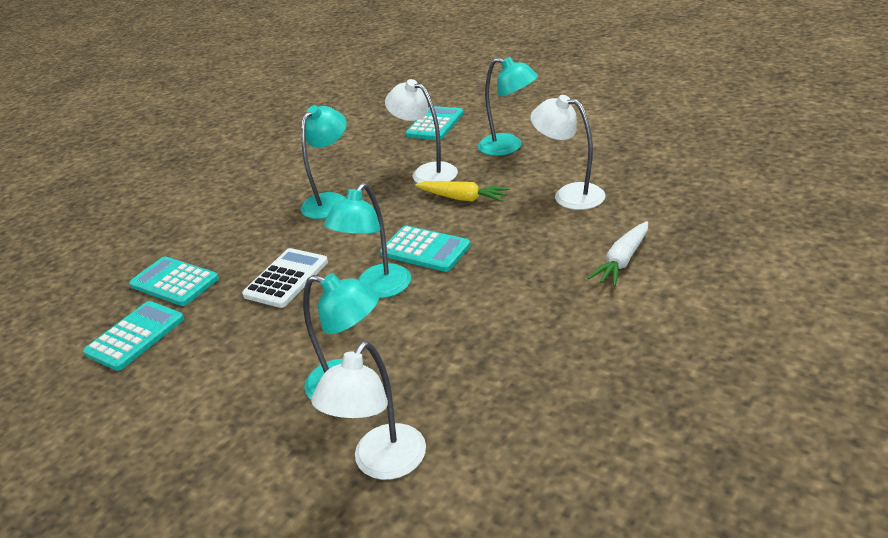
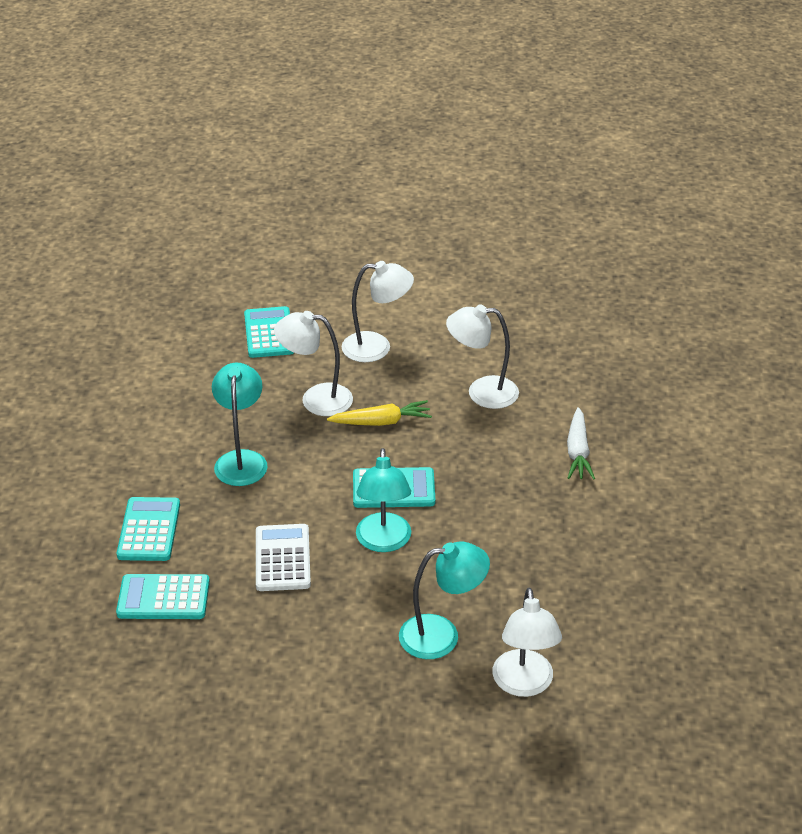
camera: 35 degrees left, 5 degrees up
turquoise calculator [83,301,184,371] -> turquoise calculator moved to [117,497,180,561]
turquoise lamp [478,57,538,156] -> white lamp [341,261,414,362]

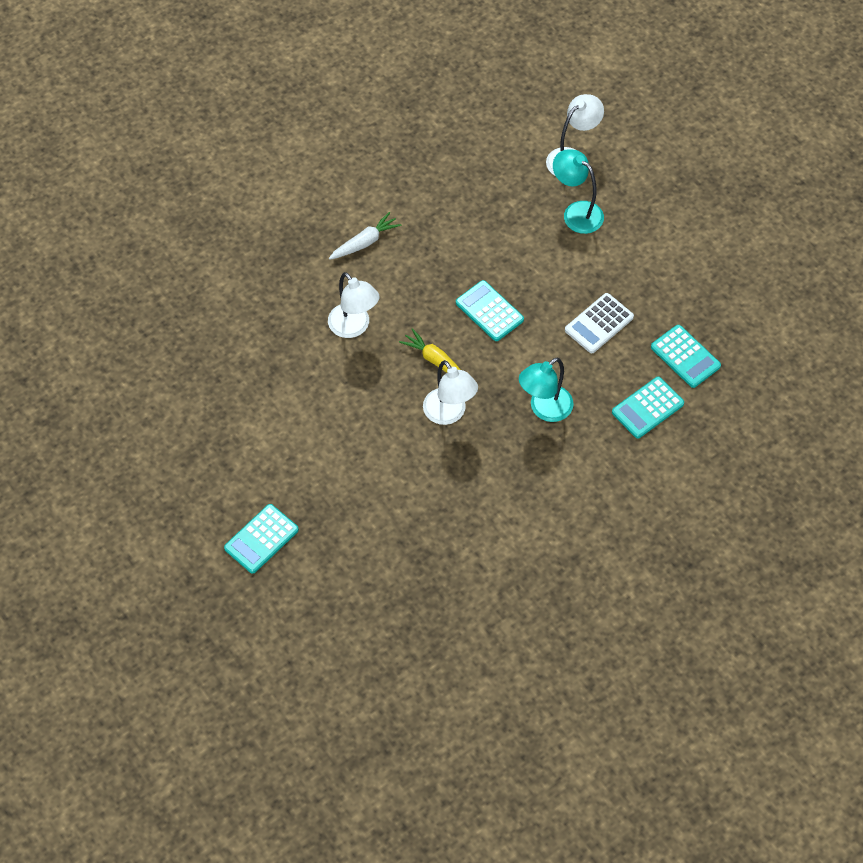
camera: 130 degrees left, 20 degrees up
turquoise calculator [244,306,294,358] -> turquoise calculator moved to [224,504,299,573]
white lamp [341,261,414,362] -> none
turquoise lamp [356,448,411,552] -> none

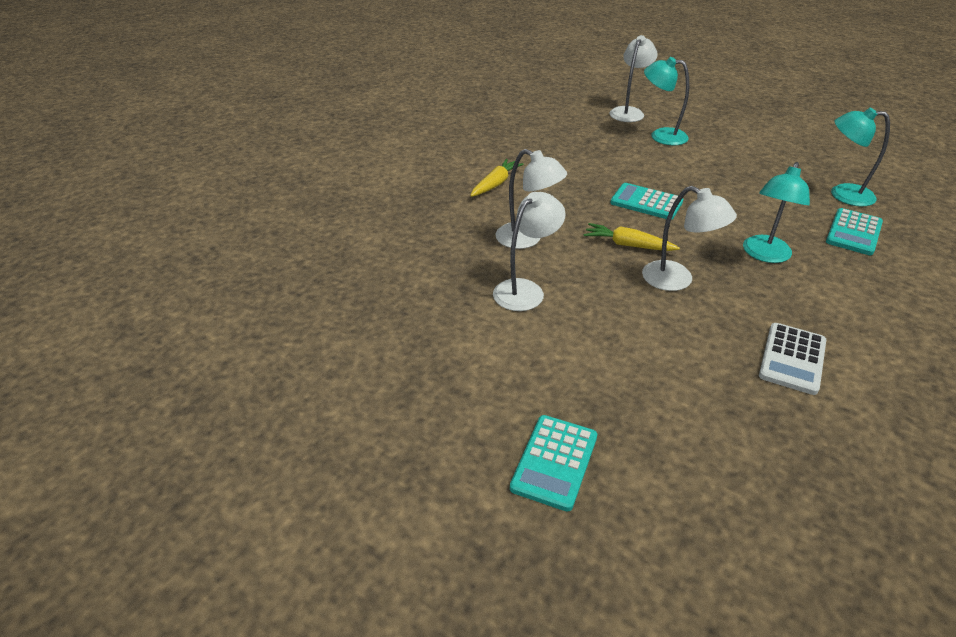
camera: 20 degrees left, 20 degrees down
white carrot [329,212,401,260] -> yellow carrot [470,159,524,197]
white calculator [565,293,634,353] -> white calculator moved to [759,323,826,395]
turquoise calculator [651,325,721,388] -> turquoise lamp [831,108,890,207]
none -> white lamp [493,192,566,311]

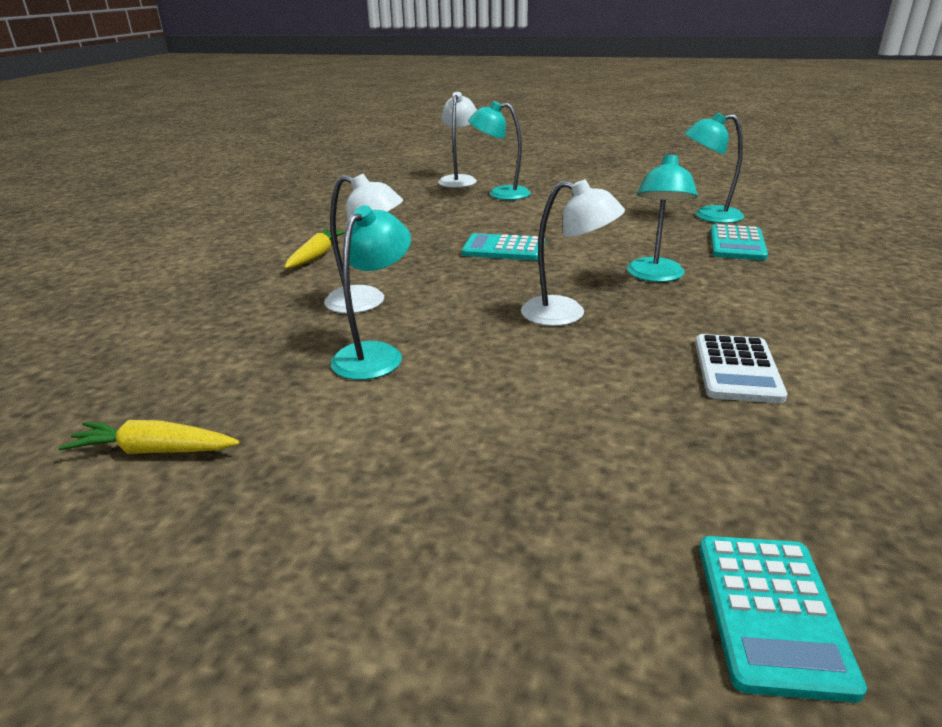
camera: 15 degrees left, 10 degrees down
white lamp [493,192,566,311] -> turquoise lamp [331,205,411,380]
turquoise calculator [510,415,597,512] -> turquoise calculator moved to [699,536,867,703]
yellow carrot [584,223,680,251] -> yellow carrot moved to [59,420,239,454]

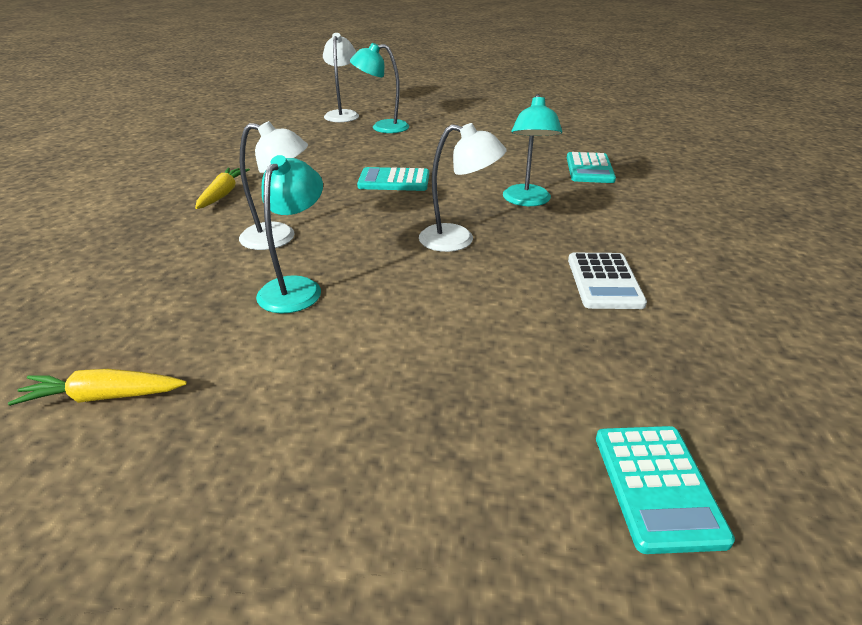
camera: 10 degrees left, 5 degrees up
turquoise lamp [684,113,744,223] -> none

